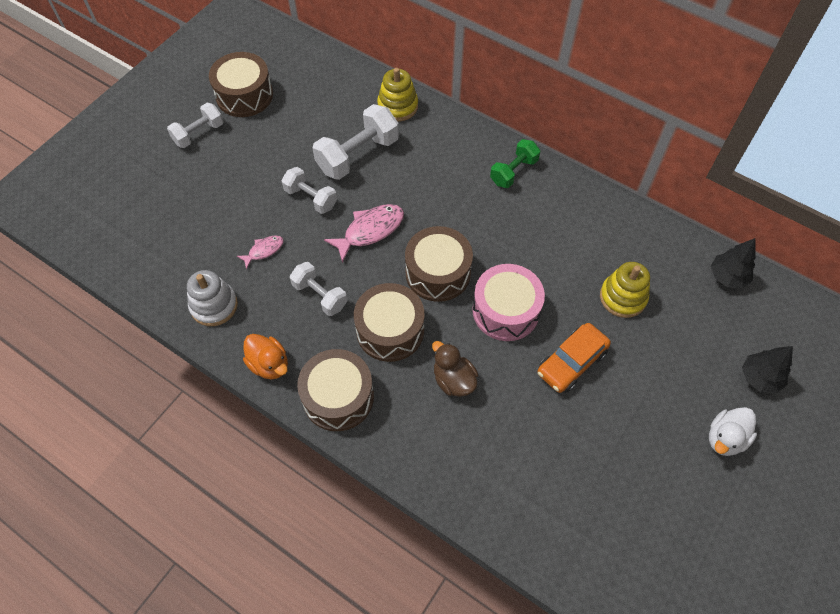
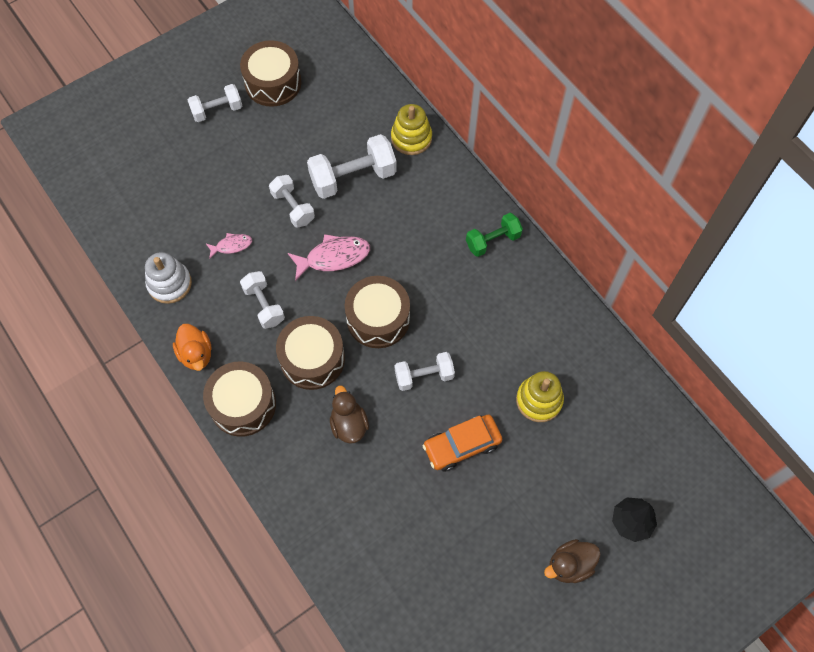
camera: 20 degrees right, 5 degrees up
pink drum [472,264,545,341] -> white dumbbell [395,352,455,391]
white duck [709,407,757,456] -> brown duck [544,539,601,583]
black tree [711,238,756,288] -> none

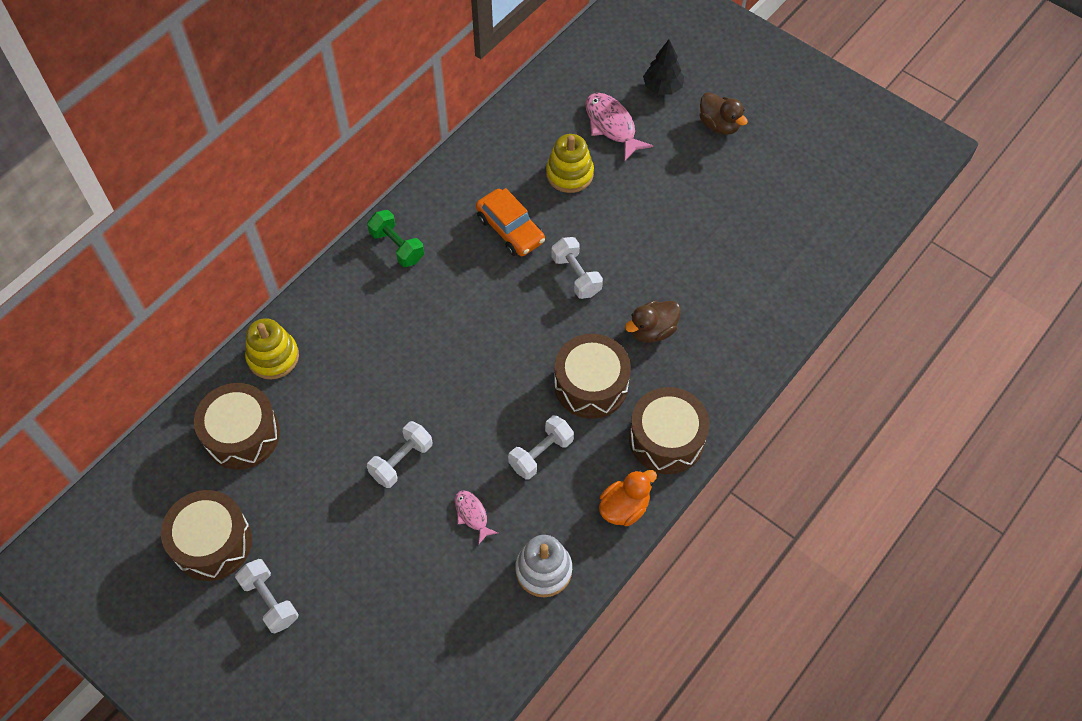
camera: 105 degrees left, 5 degrees down
pink fish [288,234,370,281] -> pink fish moved to [585,93,653,161]
white dumbbell [307,134,397,199] -> none
brown drum [345,276,410,348] -> brown drum moved to [194,383,280,470]
orange car [422,415,503,472] -> orange car moved to [476,188,545,256]

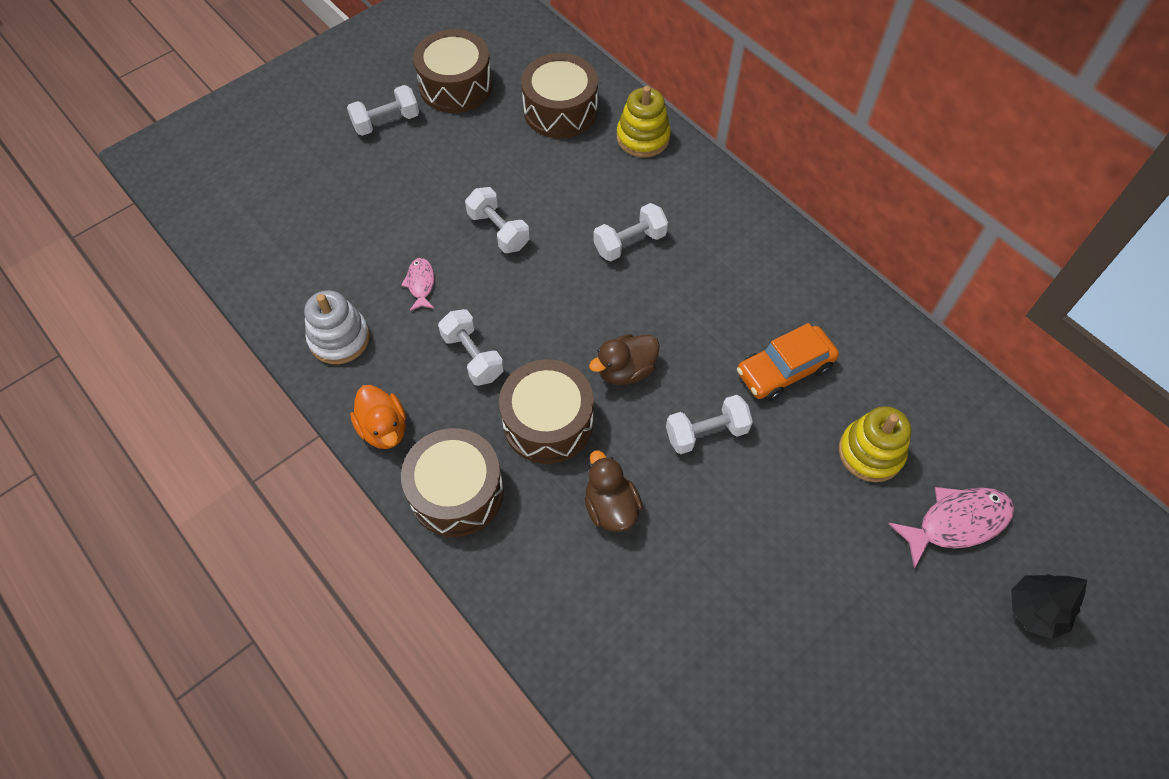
camera: 100 degrees right, 0 degrees up
green dumbbell [367,210,424,267] -> none
pink fish [455,490,498,544] -> pink fish turned 75 degrees counterclockwise [401,258,434,311]
brown duck [700,92,748,135] -> brown duck moved to [589,334,660,385]
none -> white dumbbell [593,203,668,261]

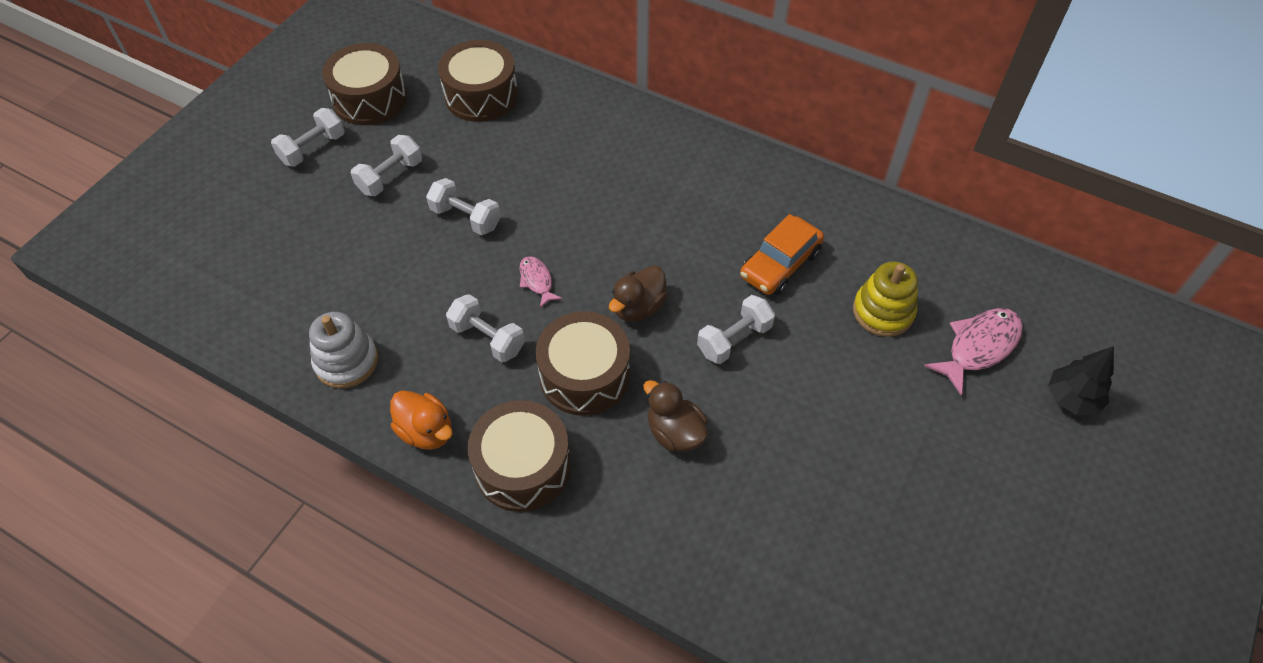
camera: 20 degrees left, 5 degrees down
pink fish [401,258,434,311] -> pink fish moved to [519,256,563,308]
white dumbbell [593,203,668,261] -> white dumbbell moved to [351,135,422,196]
yellow stacking toy [617,86,671,157] -> none

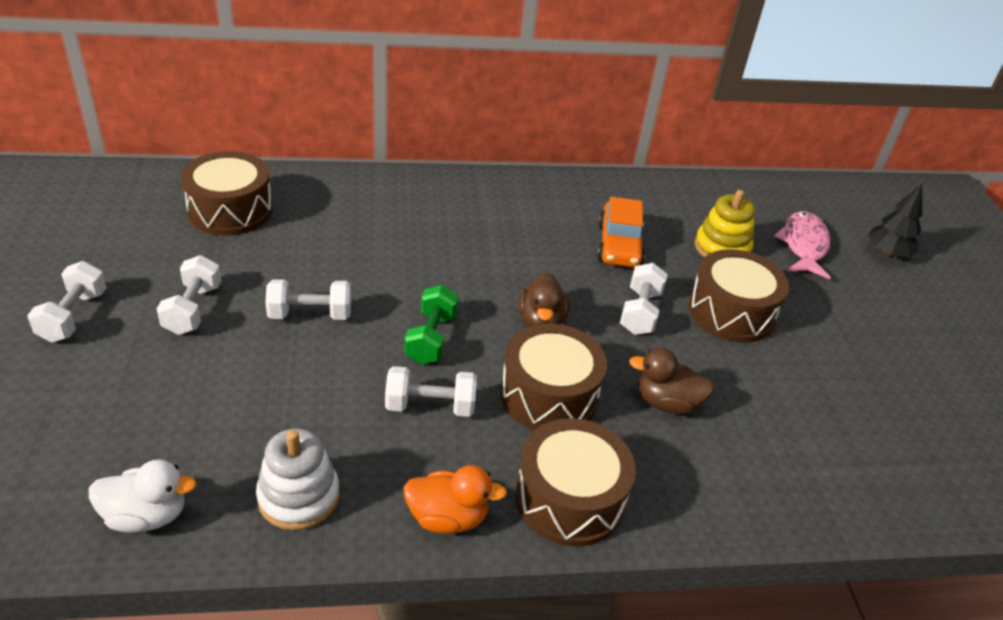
camera: 40 degrees left, 15 degrees down
brown drum [322,43,407,125] -> brown drum moved to [688,249,789,343]
pink fish [519,256,563,308] -> green dumbbell [404,285,459,364]
none -> white duck [89,459,197,533]

